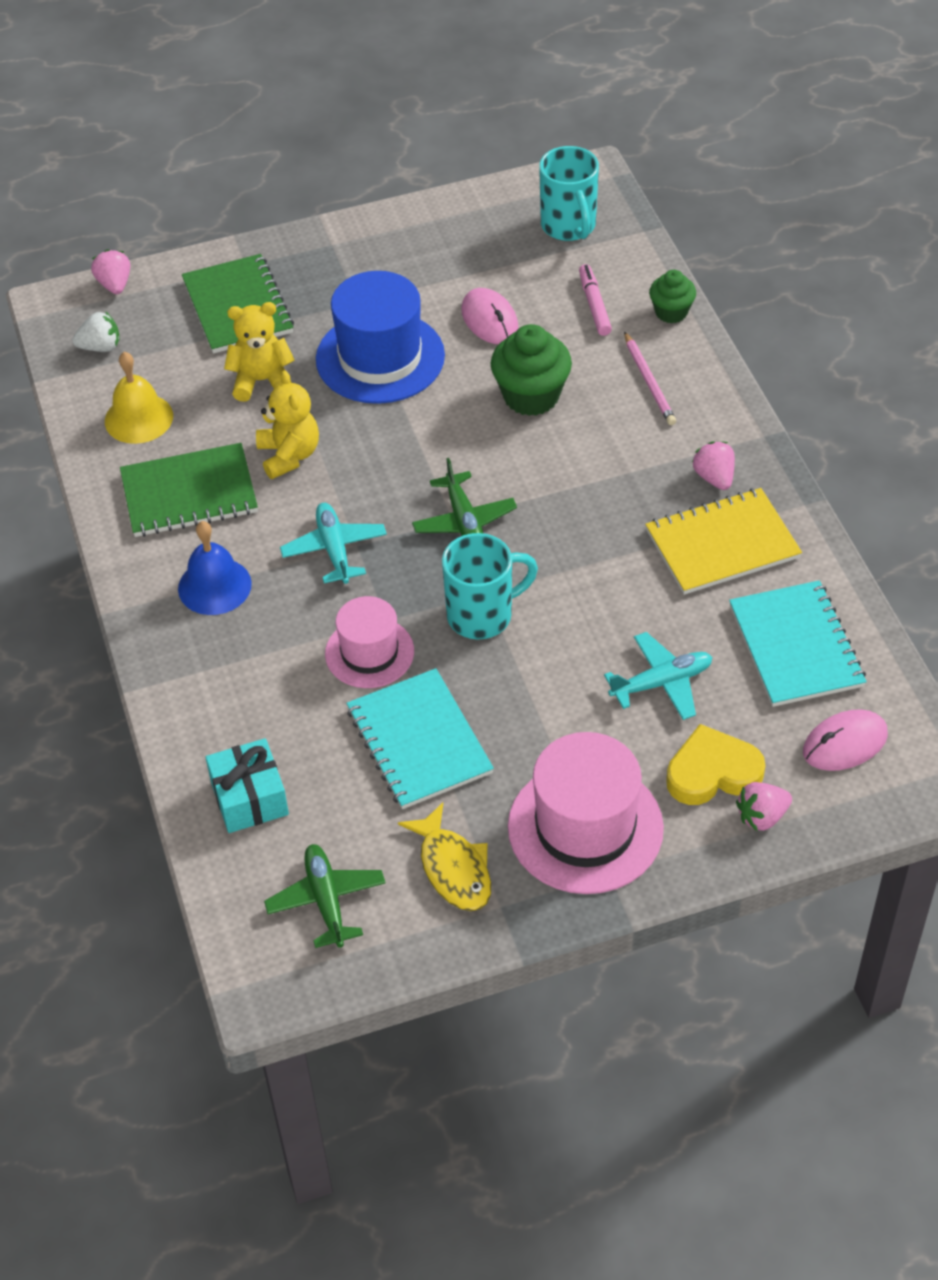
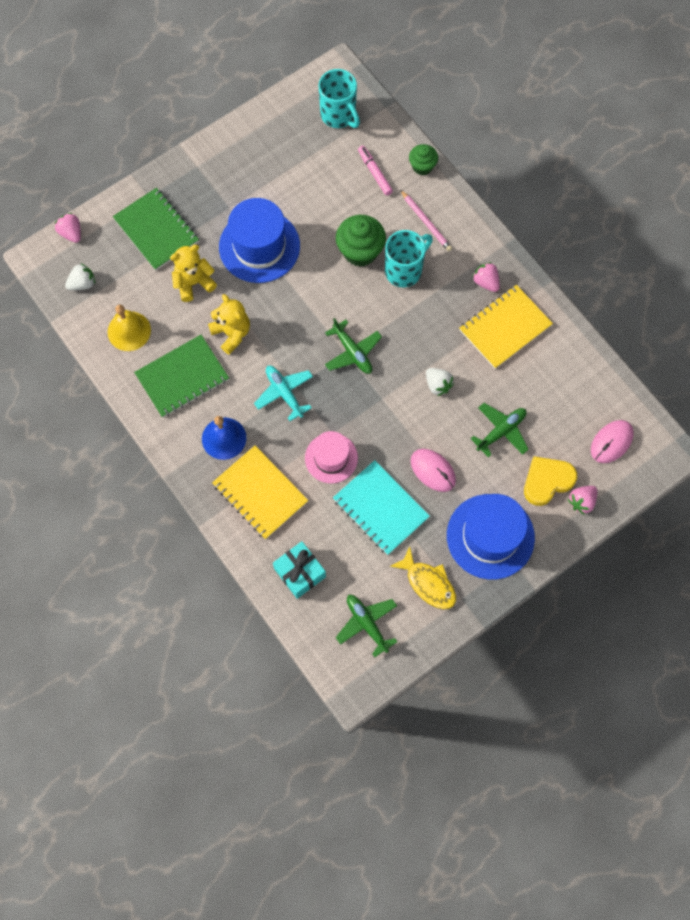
camera: 20 degrees left, 20 degrees up
turquoise mug [442,533,538,639] -> turquoise mug moved to [385,230,433,287]
pink mouse [461,288,519,344] -> pink mouse moved to [410,449,456,492]
pink hat [508,732,664,894] -> blue hat [447,494,535,580]
turquoise plane [604,632,712,720] -> green plane [471,403,529,458]
turquoise notebook [729,580,867,707] -> none
none -> yellow notebook [212,445,308,539]
none -> white strawberry [426,368,454,396]

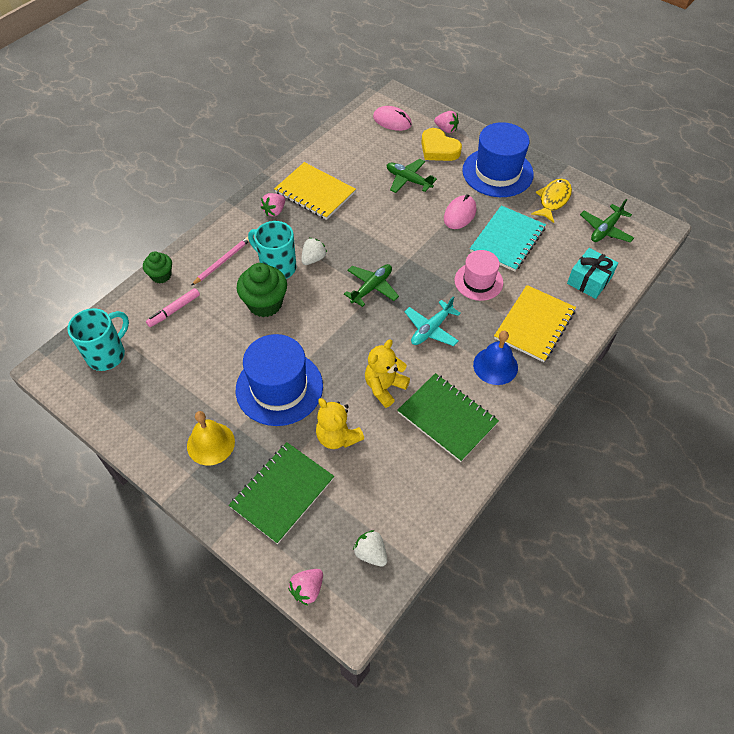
camera: 105 degrees left, 15 degrees down
yellow bell [107,305,151,351] -> yellow bell moved to [187,411,235,465]
white strawberry [426,368,454,396] -> white strawberry moved to [301,238,327,265]

